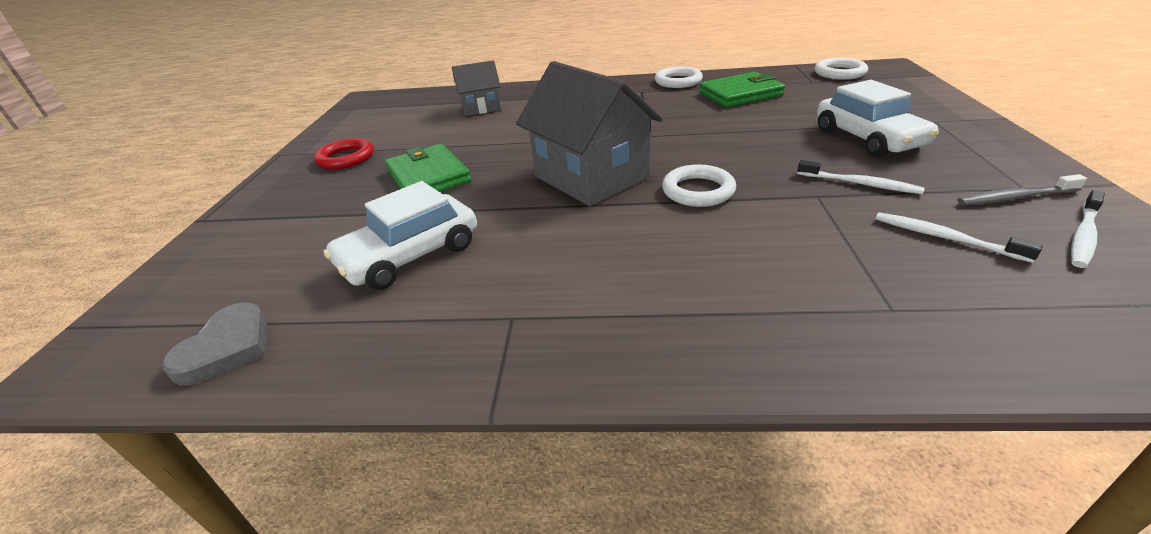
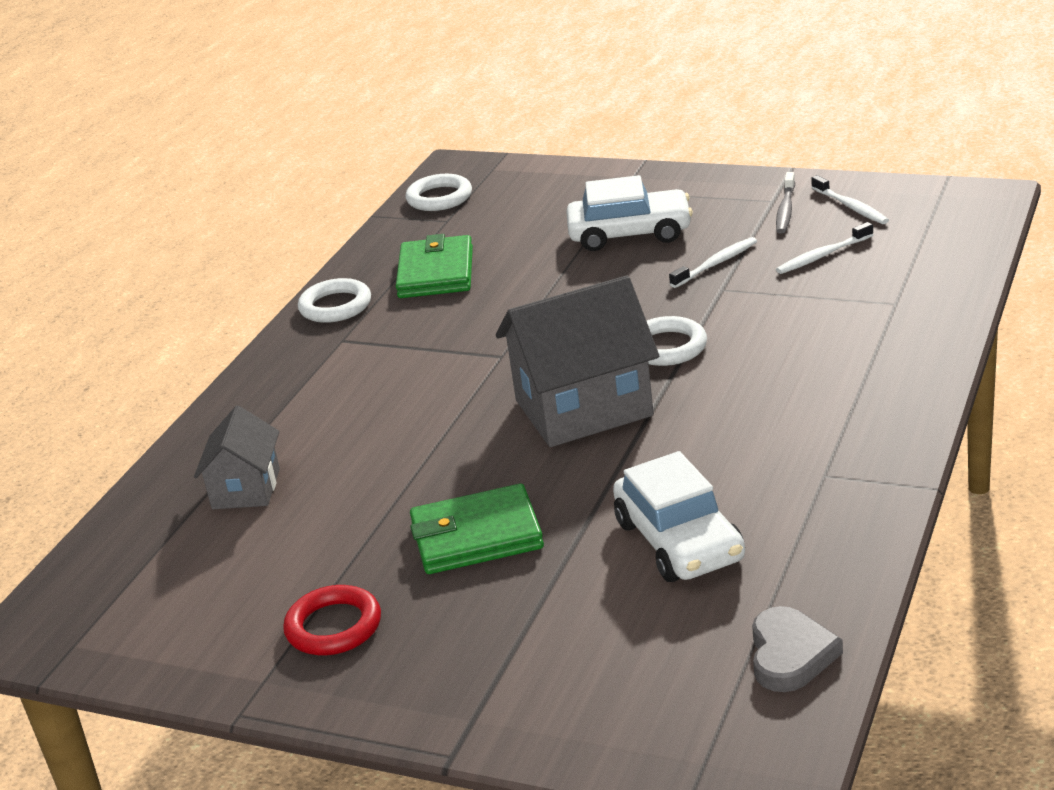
camera: 70 degrees left, 5 degrees down
grey heart [162,303,267,386] -> grey heart turned 60 degrees clockwise [752,606,843,692]

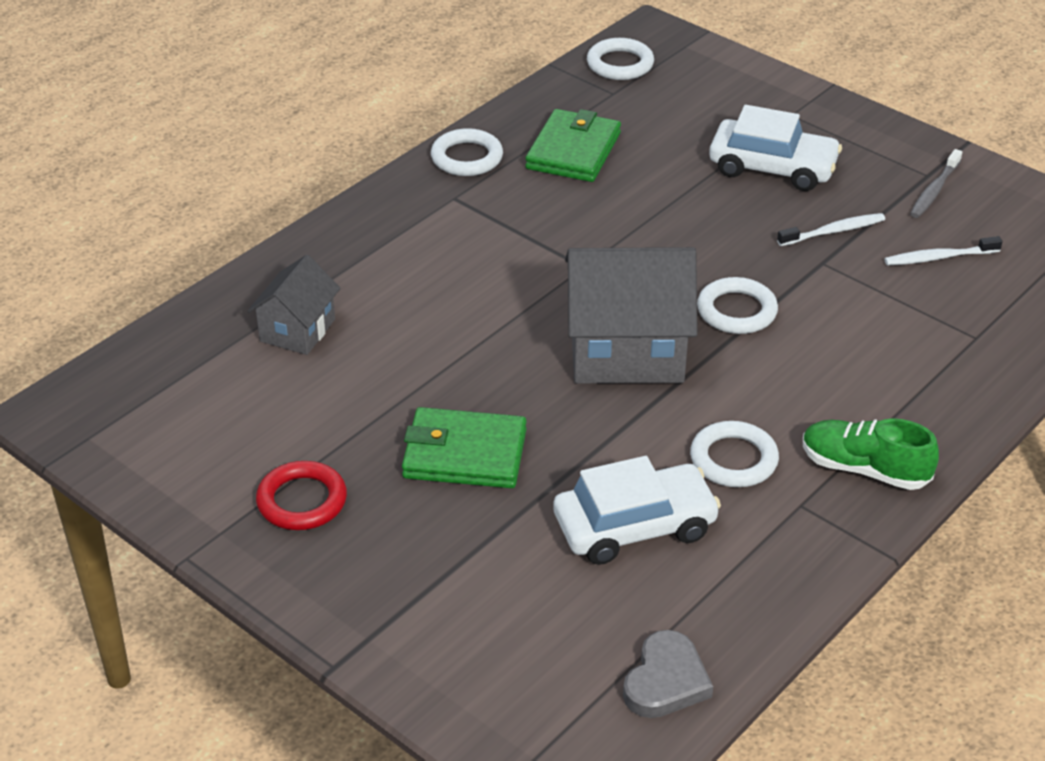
camera: 15 degrees right, 10 degrees up
white car [613,451,745,582] -> white car turned 105 degrees counterclockwise [553,456,721,565]
white toothbrush [811,175,889,224] -> none
none -> white ring [690,421,779,487]
none -> green shoe [803,418,939,490]

